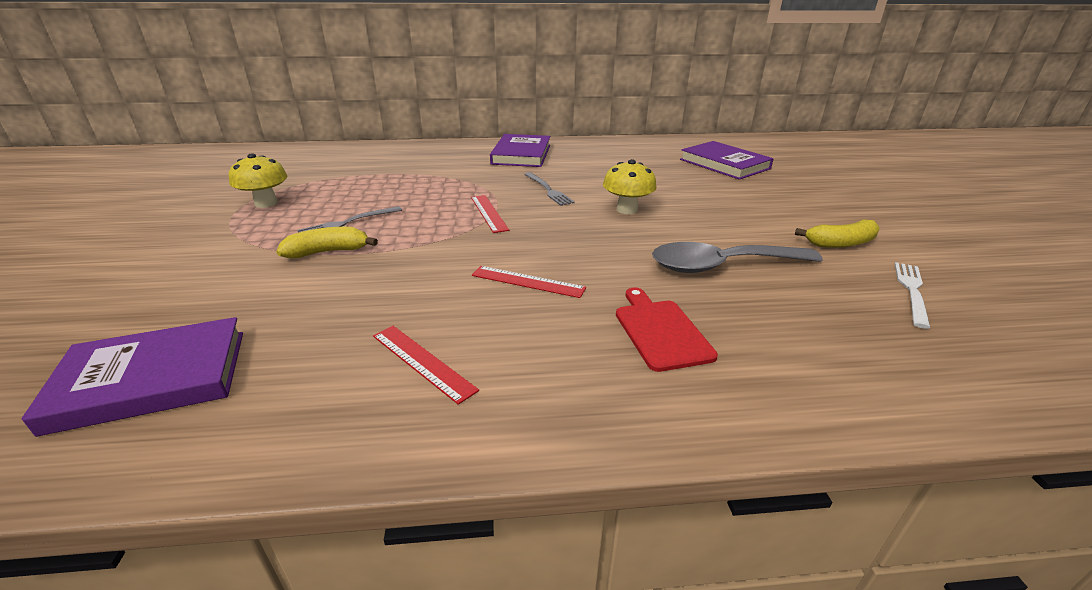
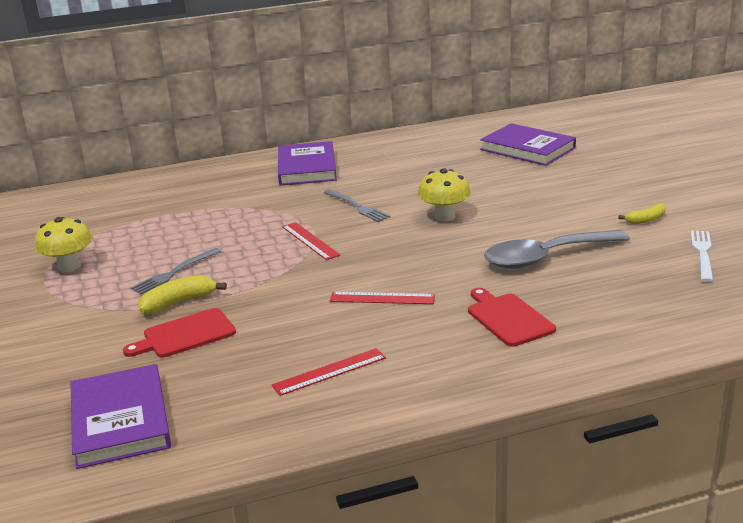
camera: 10 degrees left, 5 degrees down
purple book [22,317,243,437] -> purple book turned 75 degrees counterclockwise [71,364,171,469]
red ruler [373,326,479,405] -> red ruler turned 60 degrees counterclockwise [272,348,386,396]
yellow banana [795,219,880,248] -> yellow banana [618,203,666,224], size x0.66
none -> red cutting board [123,308,236,358]

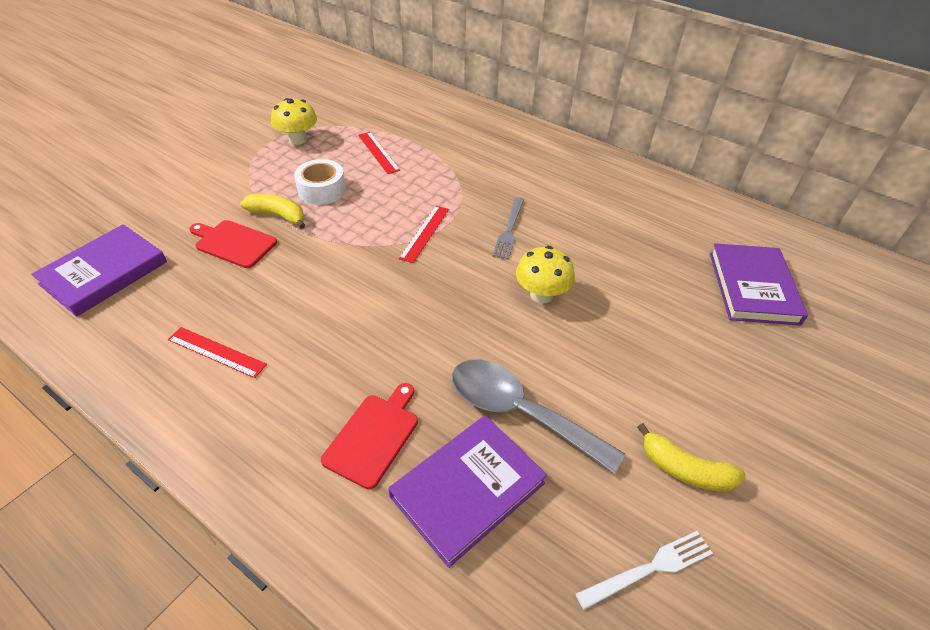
camera: 50 degrees right, 20 degrees up
grey fork [130,248,221,294] -> white tape [294,159,346,205]
purple book [278,141,337,185] -> purple book moved to [388,415,547,568]
red ruler [329,292,435,304] -> red ruler moved to [358,132,400,174]
yellow banana [618,203,666,224] -> yellow banana [637,423,746,492], size x1.51

